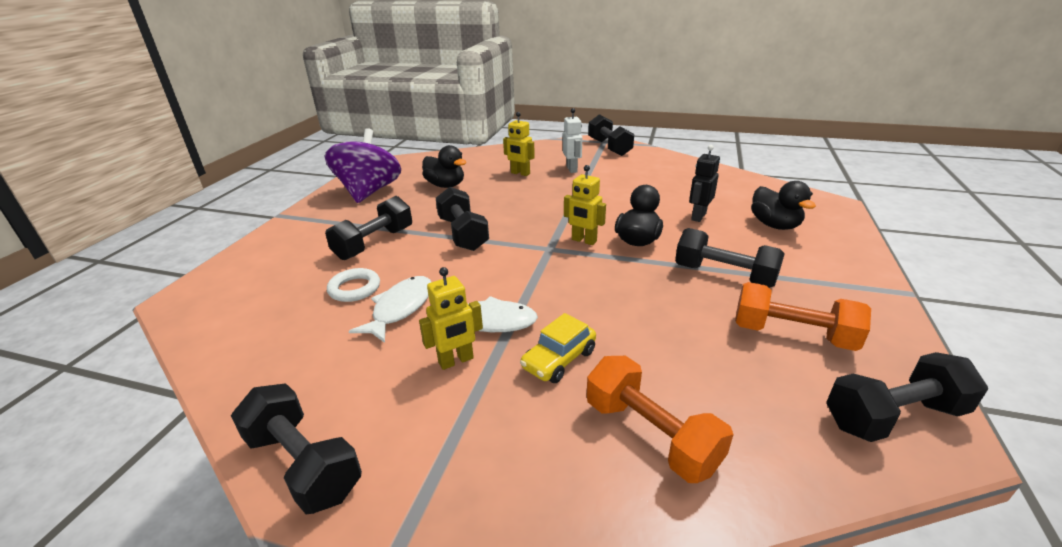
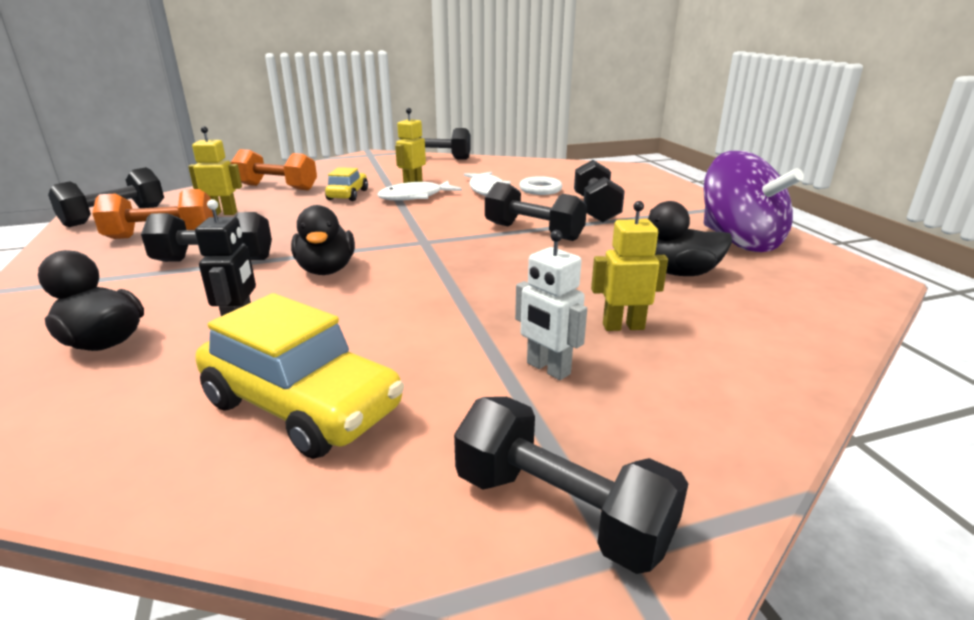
camera: 145 degrees right, 5 degrees down
yellow robot [564,165,606,245] -> yellow robot moved to [188,126,242,215]
none -> yellow car [195,293,404,459]

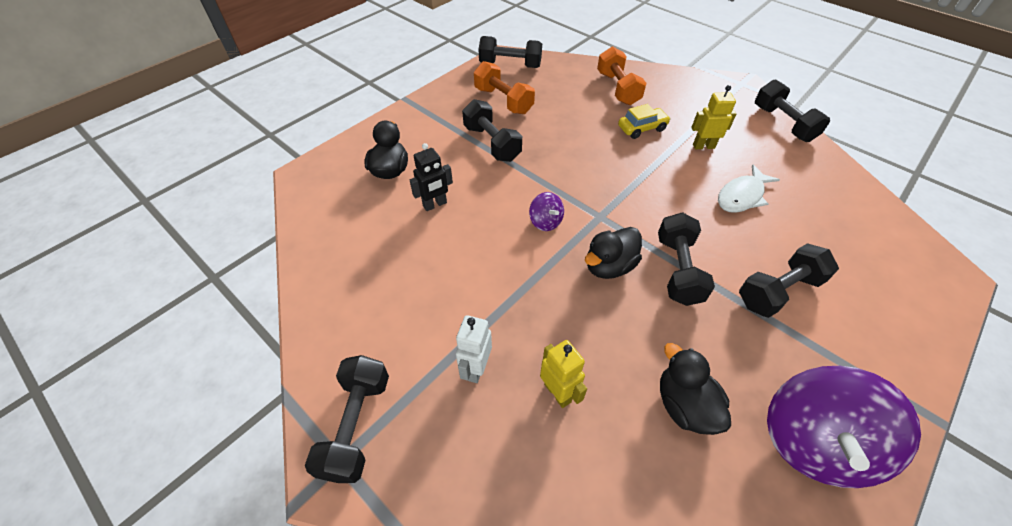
camera: 60 degrees right, 25 degrees up
yellow robot [188,126,242,215] -> none
yellow car [195,293,404,459] -> none
black duck [291,205,355,275] -> black duck moved to [585,227,642,279]
white fish [377,181,462,201] -> none
white ring [519,176,562,195] -> none
none -> purple spinning top [529,192,564,231]

